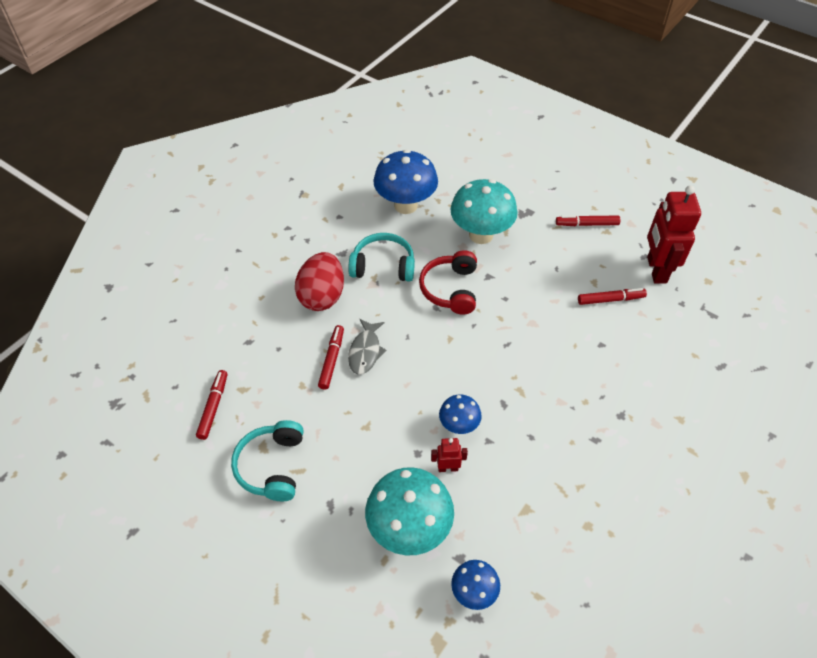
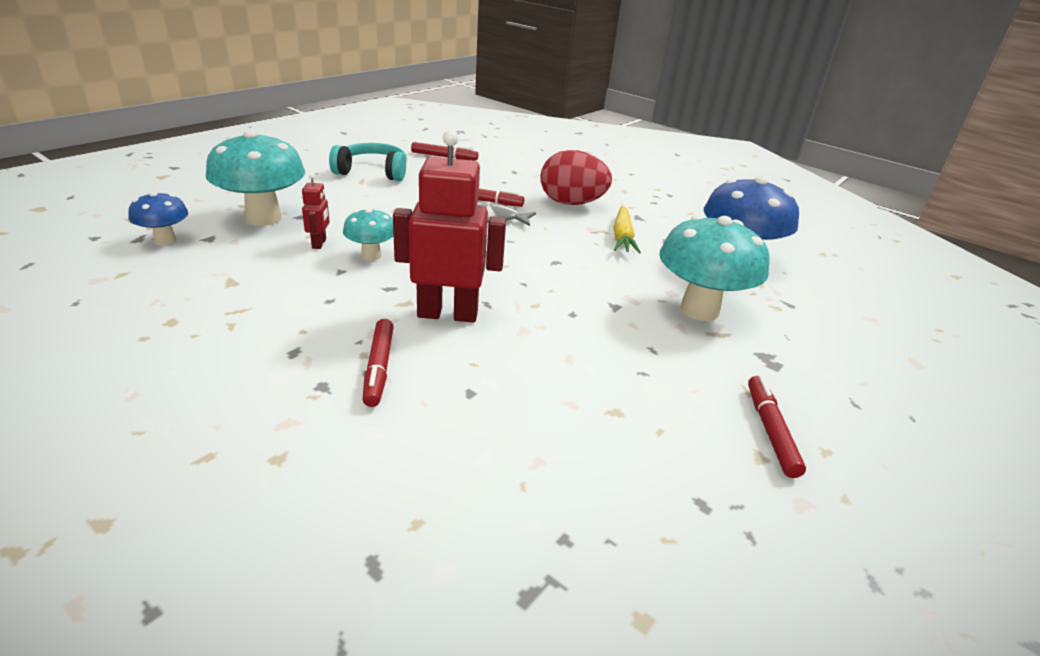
camera: 90 degrees right, 20 degrees down
turquoise headphones [348,233,415,282] -> yellow carrot [613,206,641,253]
red headphones [419,250,477,315] -> none
blue mushroom [439,394,482,434] -> turquoise mushroom [343,208,394,261]
red marker [578,288,647,305] -> red marker moved to [362,319,394,407]
red robot [647,185,701,284] -> red robot moved to [393,130,506,323]

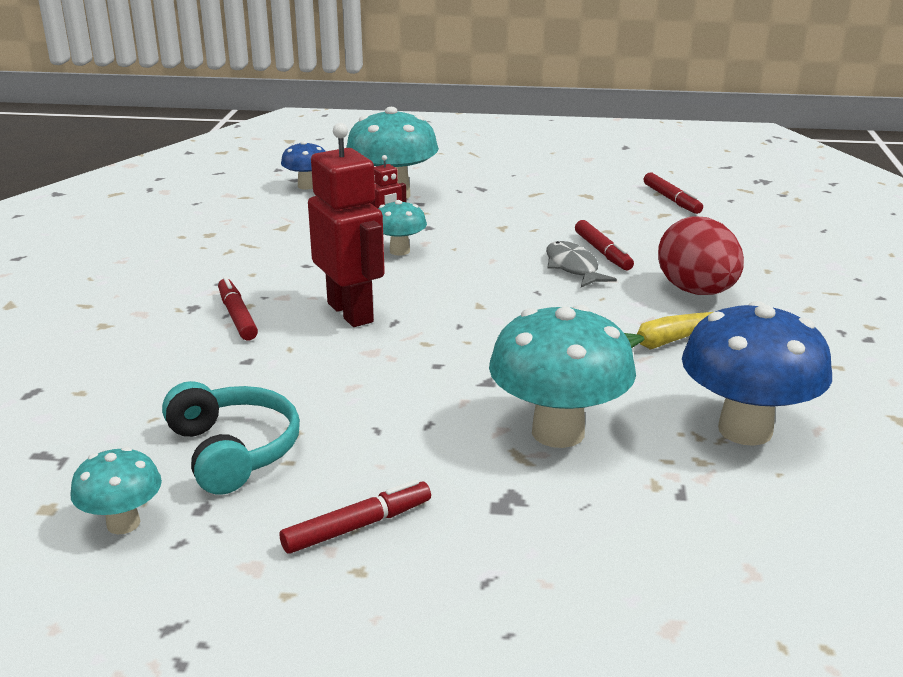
camera: 60 degrees right, 5 degrees down
turquoise headphones [329,143,407,181] -> turquoise headphones moved to [162,381,300,495]
red marker [362,319,394,407] -> red marker turned 105 degrees clockwise [218,277,258,340]
none -> turquoise mushroom [70,447,162,534]

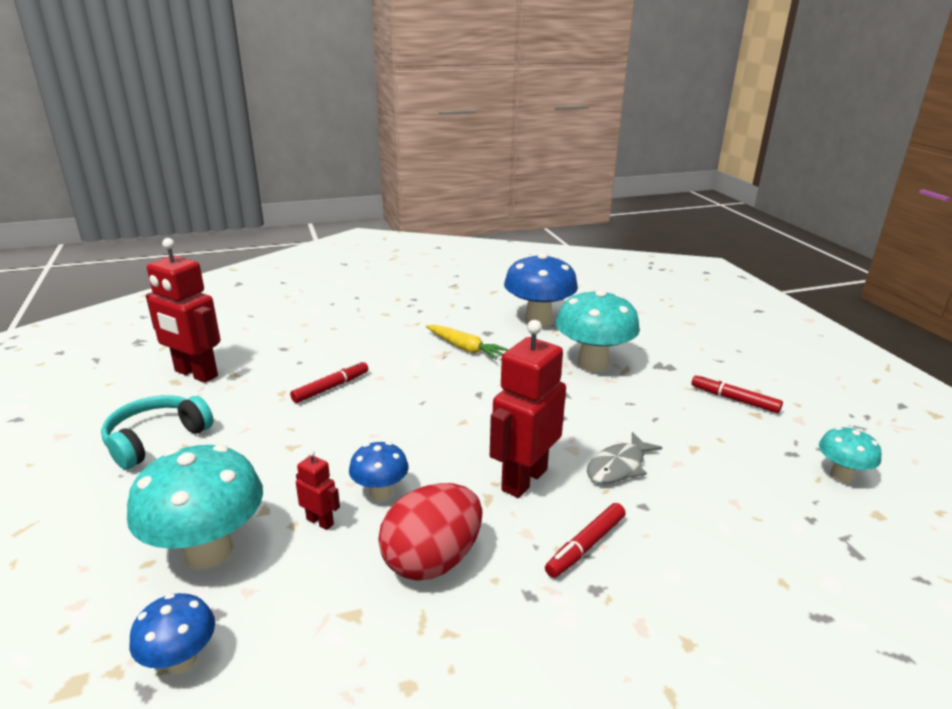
camera: 115 degrees left, 0 degrees up
turquoise headphones [162,381,300,495] -> turquoise headphones moved to [101,395,214,469]
turquoise mushroom [378,200,427,256] -> blue mushroom [349,442,409,500]
grey fish [546,241,617,287] -> grey fish moved to [587,432,662,484]
red marker [644,172,703,214] -> red robot [146,238,220,383]
red egg [658,216,744,295] -> red egg moved to [378,483,482,581]

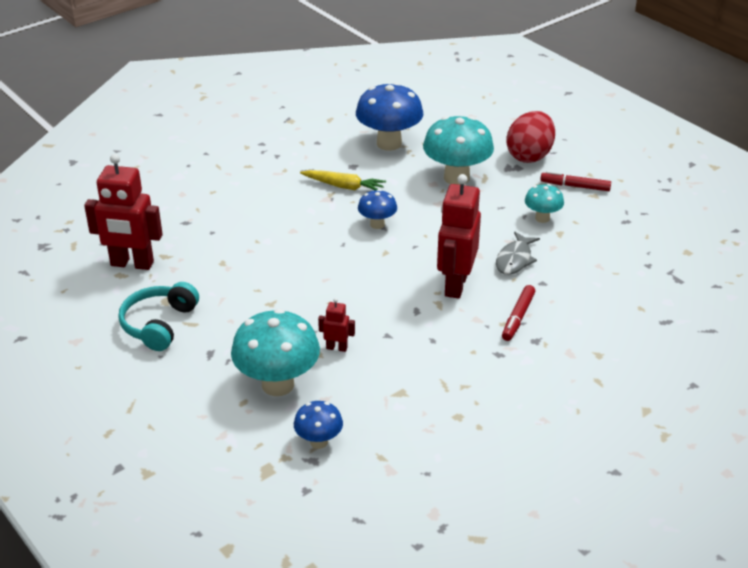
camera: 20 degrees left, 10 degrees up
red marker [290,361,368,403] -> none
blue mushroom [349,442,409,500] -> blue mushroom moved to [358,189,397,229]
red egg [378,483,482,581] -> red egg moved to [506,111,555,163]
turquoise mushroom [819,427,882,483] -> turquoise mushroom moved to [525,184,564,223]

